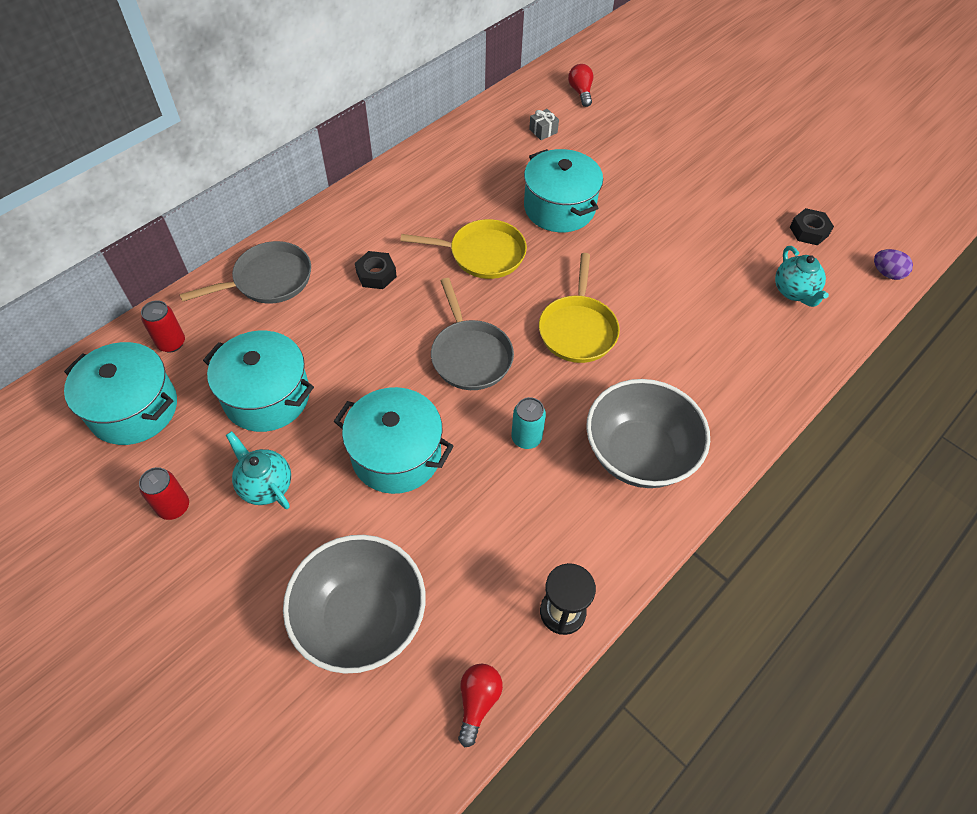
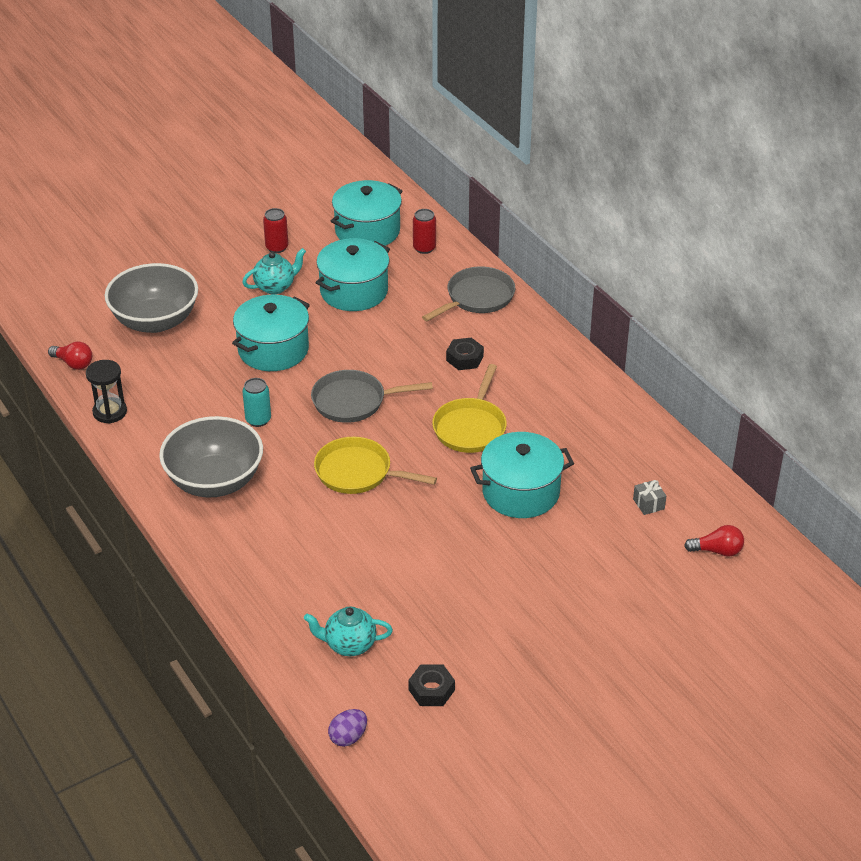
camera: 105 degrees right, 15 degrees down
grey pan [179,241,311,304] -> grey pan turned 120 degrees counterclockwise [422,267,515,321]

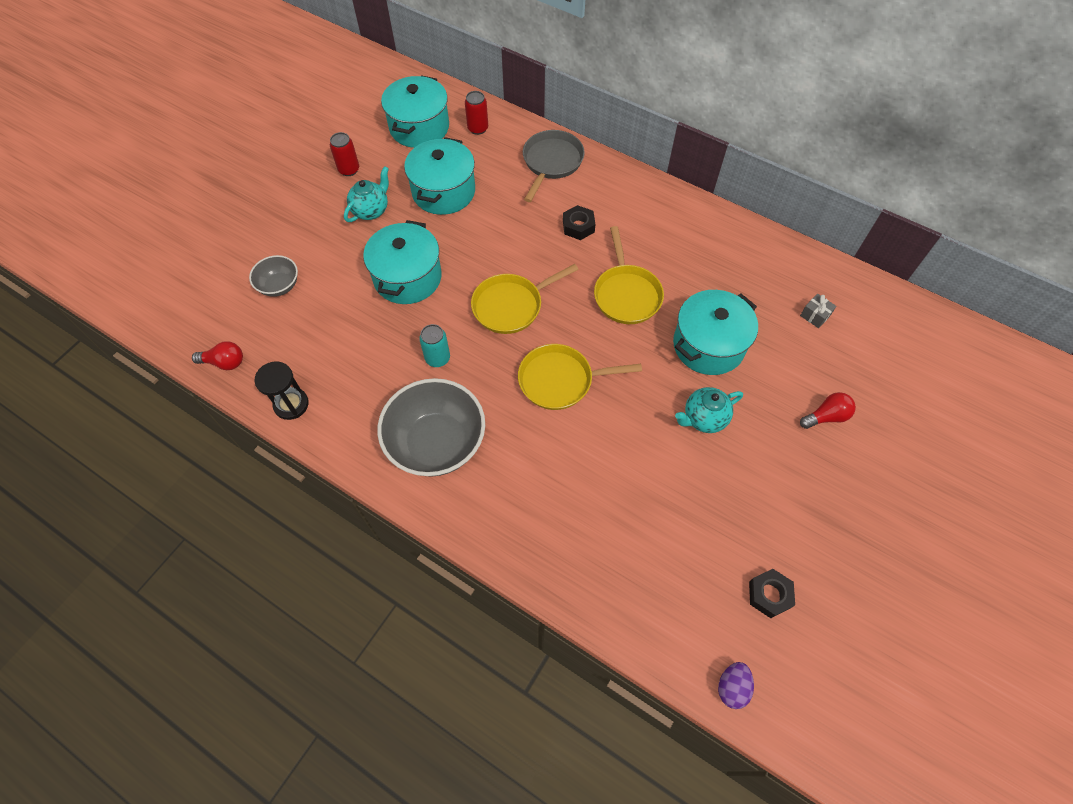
camera: 25 degrees left, 20 degrees up
grey bowl [105,263,198,333] -> grey bowl [249,255,298,297], size x0.51
turquoise teapot [304,606,393,656] -> turquoise teapot moved to [675,387,743,433]
grey pan [311,370,433,423] -> yellow pan [471,264,579,334]
red light bulb [684,525,744,557] -> red light bulb moved to [800,392,856,429]

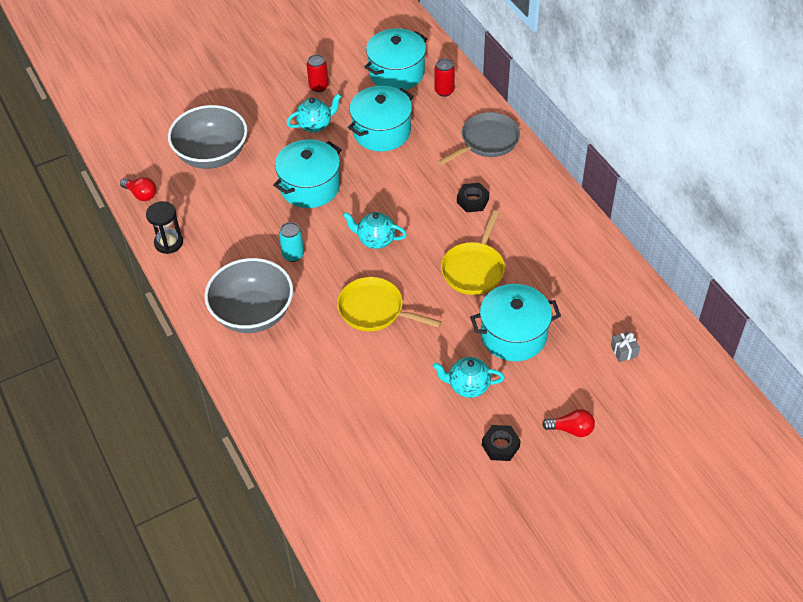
camera: 30 degrees right, 10 degrees down
grey bowl [249,255,298,297] -> grey bowl [168,105,247,169], size x1.95
yellow pan [471,264,579,334] -> turquoise teapot [343,212,407,249]
purple egg [718,662,754,709] -> none
black nut [749,569,795,618] -> black nut moved to [482,425,521,461]

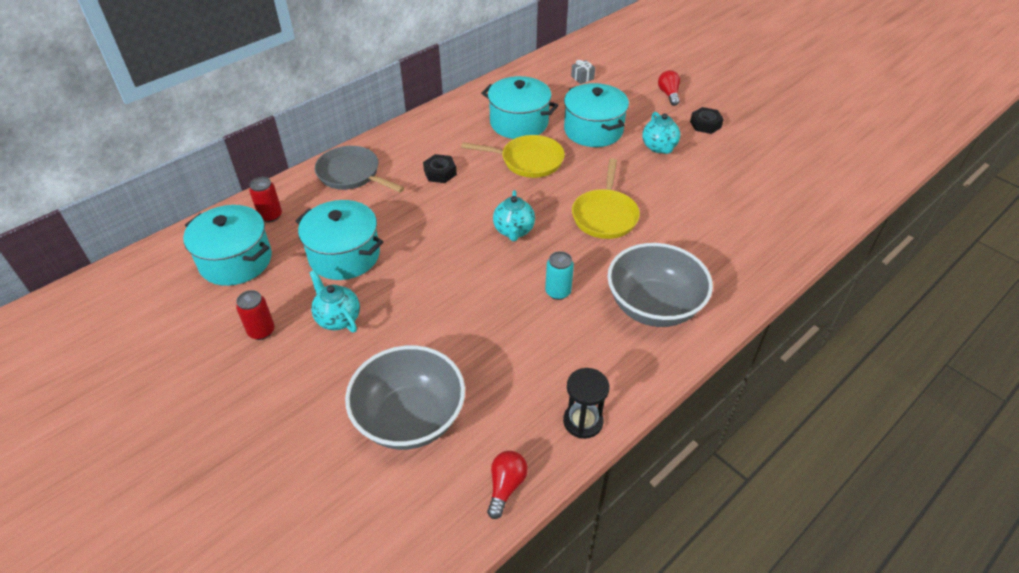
camera: 105 degrees left, 5 degrees down
turquoise pot [273,139,342,208] -> turquoise pot moved to [481,76,558,139]

